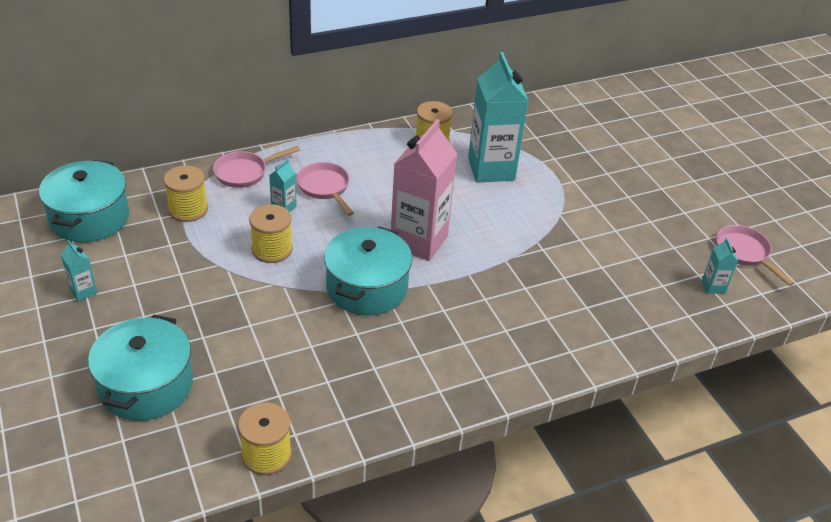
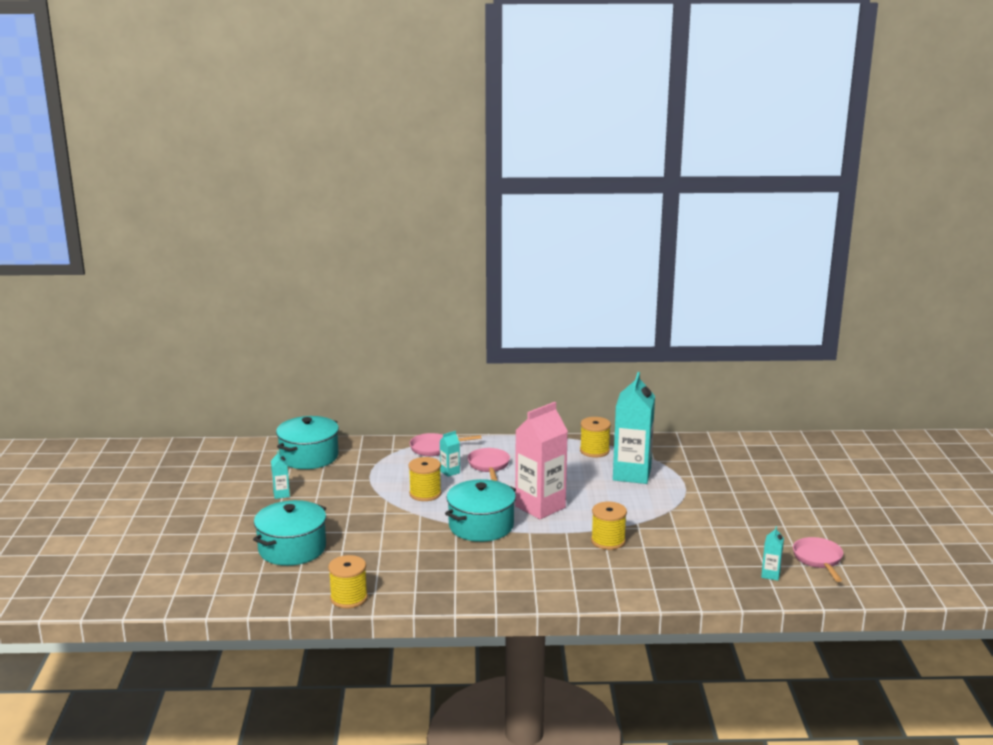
camera: 25 degrees right, 20 degrees down
yellow spool [164,165,208,222] -> yellow spool moved to [591,502,627,550]

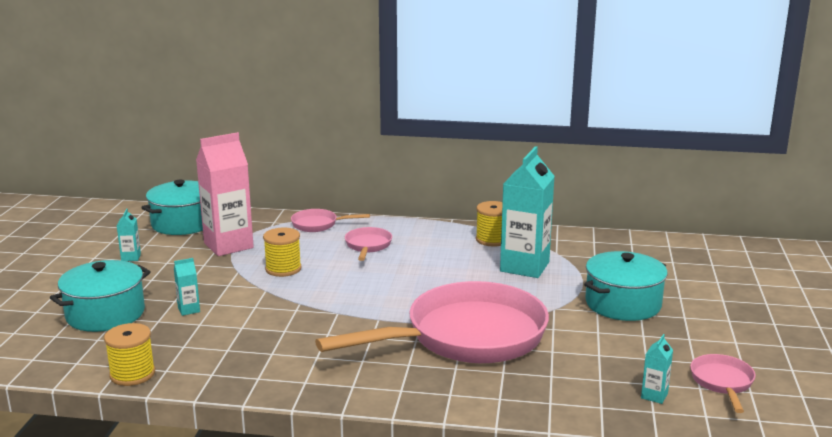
camera: 10 degrees right, 0 degrees up
turquoise carton [440,431,460,477] -> turquoise carton moved to [174,258,200,316]
turquoise pot [445,479,516,542] -> turquoise pot moved to [584,251,668,321]
pink carton [515,402,568,519] -> pink carton moved to [196,132,254,256]
yellow spool [591,502,627,550] -> pink pan [315,281,549,363]

